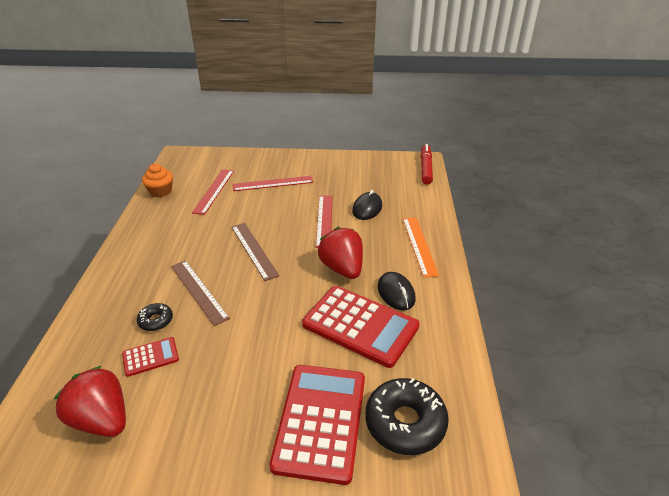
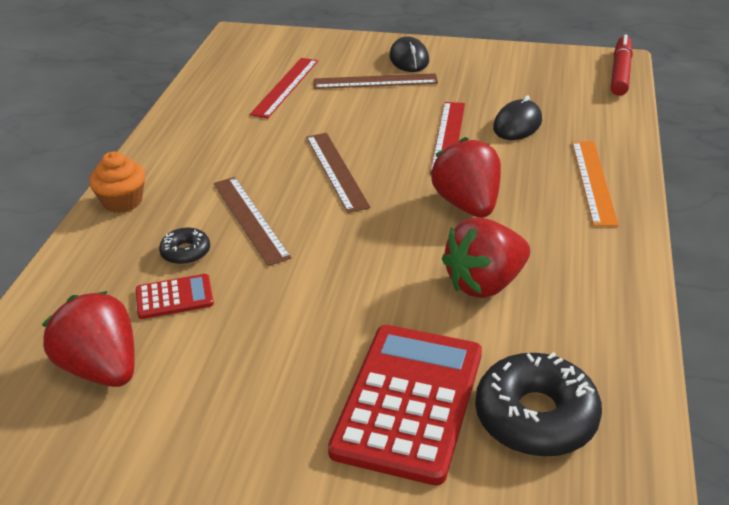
camera: 10 degrees right, 0 degrees up
orange cupcake [142,164,173,197] -> orange cupcake moved to [89,151,145,213]
red ruler [232,176,314,191] -> brown ruler [314,73,438,89]
red calculator [302,286,420,368] -> red strawberry [442,217,530,298]
black mouse [378,272,415,311] -> black mouse moved to [389,36,429,72]

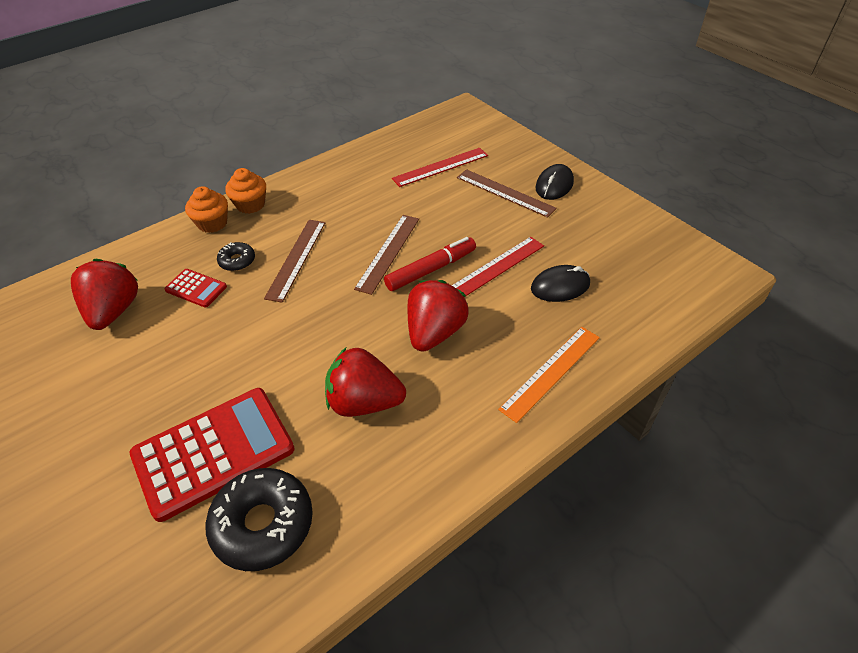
camera: 40 degrees right, 10 degrees up
red marker [611,34,633,96] -> red marker moved to [384,237,476,291]
none -> orange cupcake [185,186,228,233]

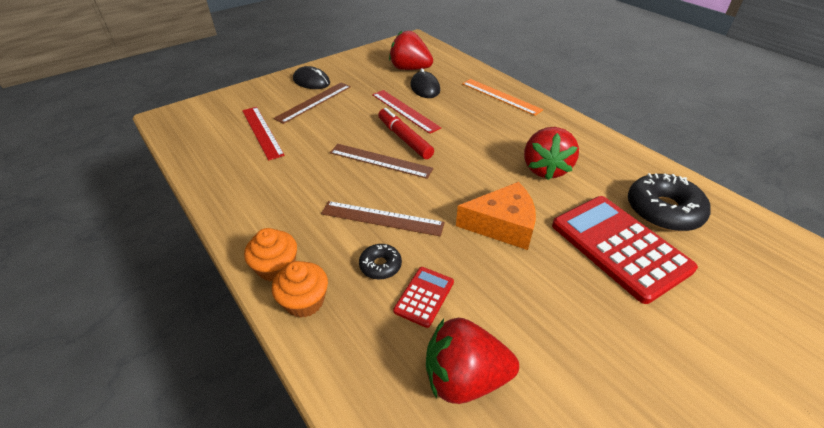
camera: 90 degrees left, 5 degrees down
red strawberry [408,280,469,352] -> red strawberry moved to [389,31,433,70]
none -> orange cheese [456,182,536,250]

